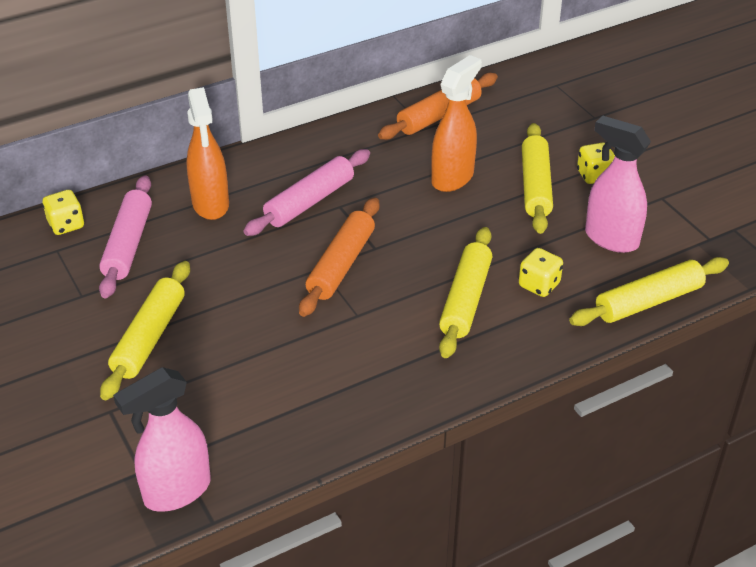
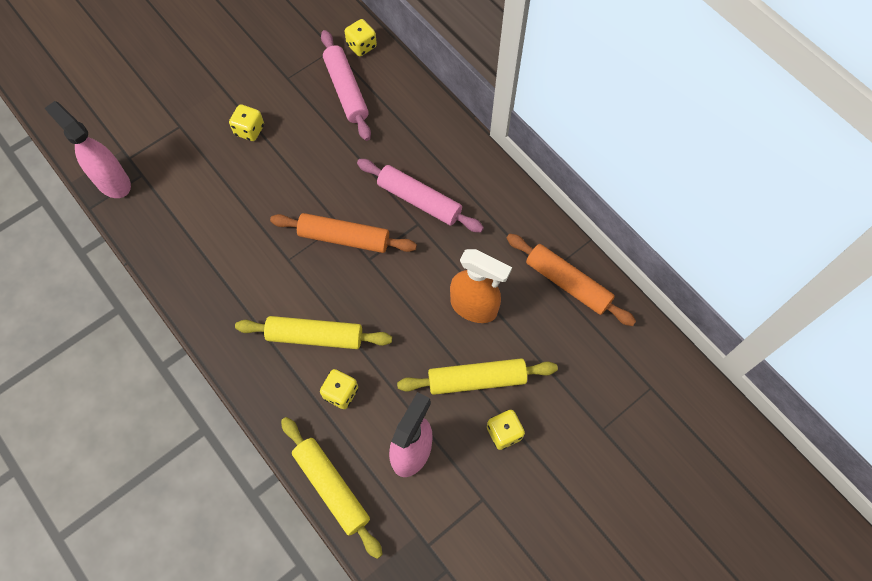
camera: 80 degrees right, 25 degrees up
pink rolling pin [99,175,152,298] -> pink rolling pin turned 75 degrees clockwise [321,30,371,141]
yellow rolling pin [100,261,190,400] -> yellow dice [229,104,264,141]
orange spray bottle [186,87,229,220] -> none

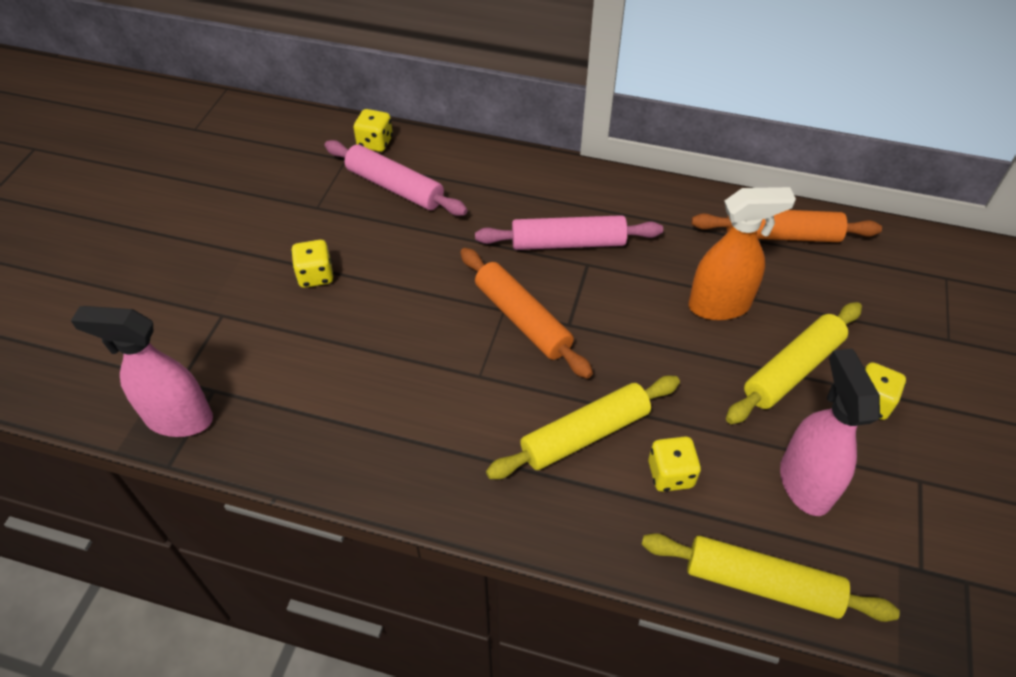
camera: 35 degrees left, 15 degrees down
orange rolling pin [270,213,417,253] -> orange rolling pin turned 75 degrees clockwise [460,248,593,379]

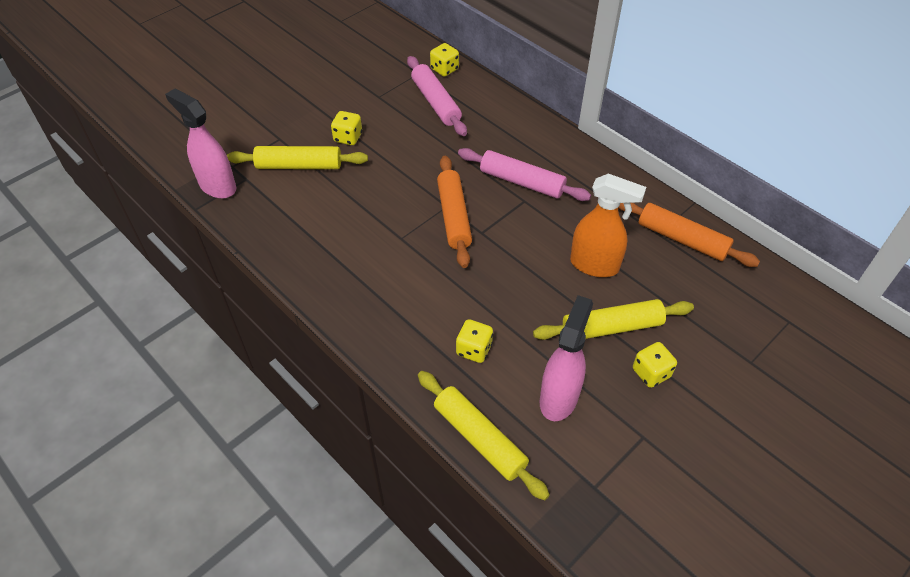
camera: 30 degrees right, 0 degrees up
yellow rolling pin [486,375,680,479] -> yellow rolling pin moved to [227,146,368,169]

